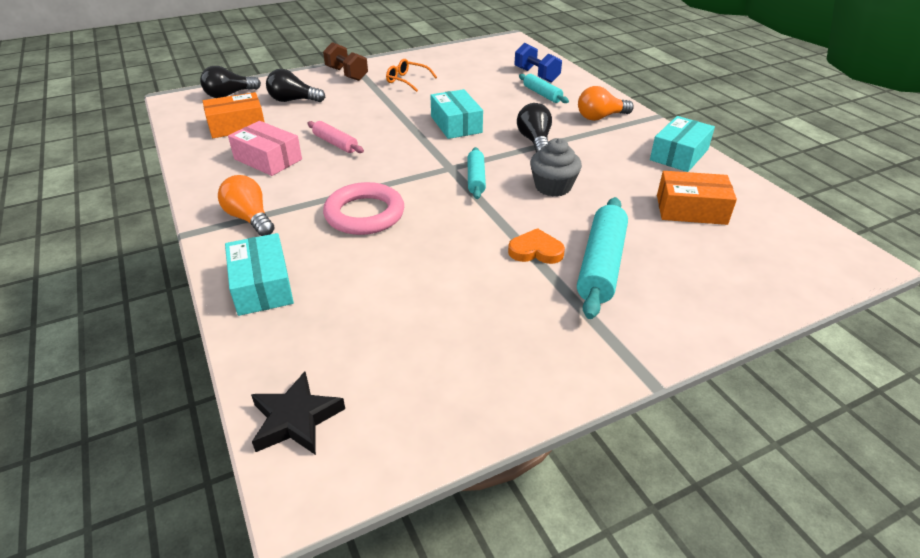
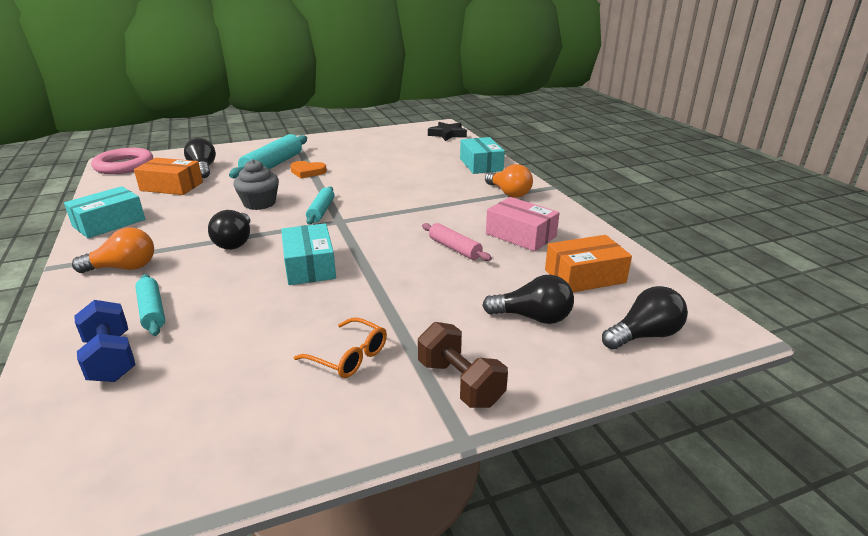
camera: 175 degrees left, 10 degrees down
pink ring [323,182,404,235] -> pink ring moved to [91,148,153,174]
none -> black light bulb [184,138,216,178]

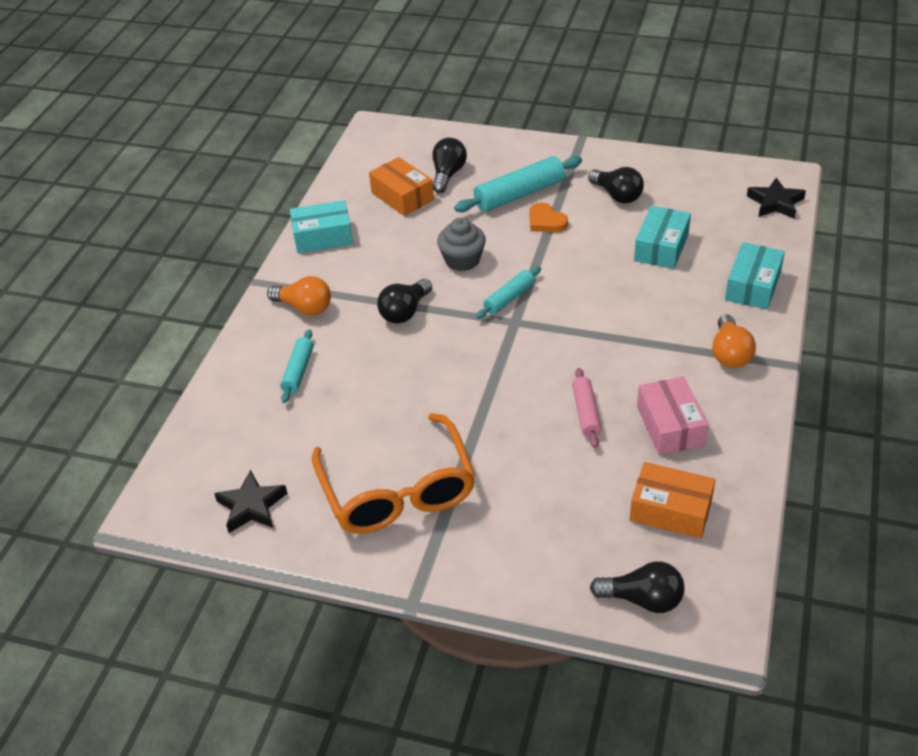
camera: 40 degrees right, 15 degrees up
blue dumbbell [74,300,136,382] -> none
pink ring [91,148,153,174] -> none
turquoise box [281,223,336,285] -> turquoise box moved to [634,206,691,269]
orange glasses [294,317,387,378] -> orange glasses [312,413,476,534], size x2.23
brown dumbbell [418,322,508,408] -> none
black light bulb [482,275,574,324] -> black light bulb moved to [588,167,644,204]
none -> black star [214,470,288,533]

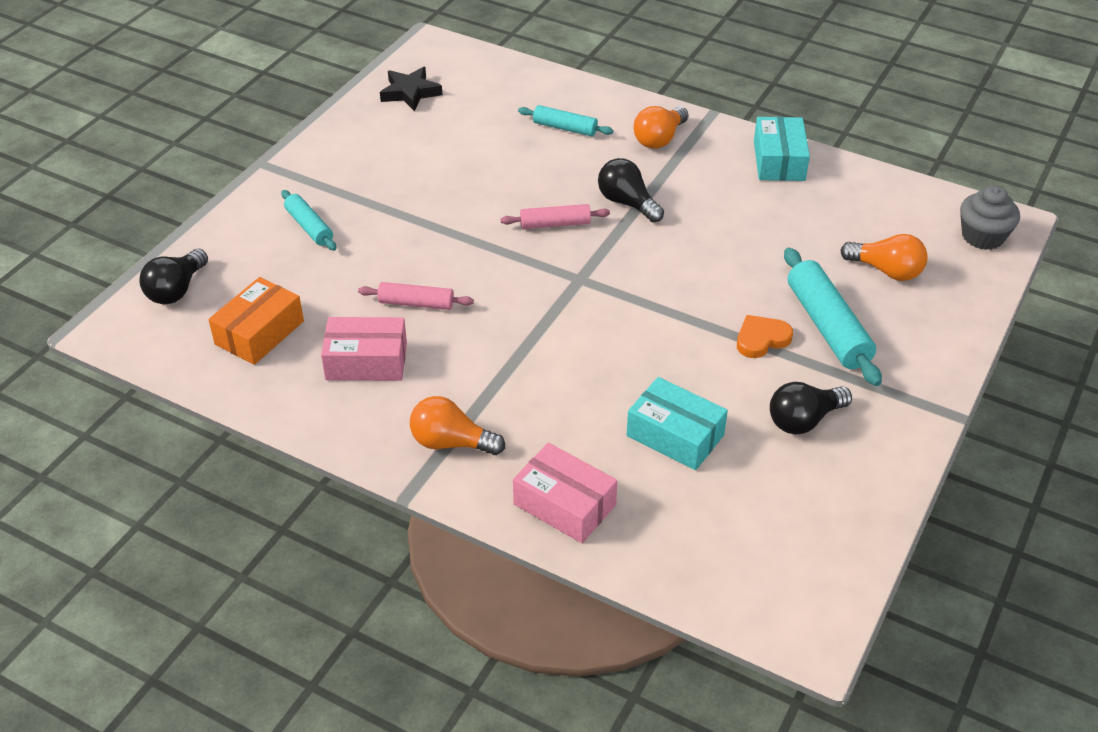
camera: 100 degrees right, 0 degrees up
orange glasses [312,413,476,534] -> none
orange box [369,157,434,216] -> none
black light bulb [432,138,467,193] -> orange light bulb [840,234,928,281]
grey cupcake [437,218,486,271] -> grey cupcake moved to [960,186,1020,250]
turquoise rolling pin [476,266,541,319] -> turquoise rolling pin moved to [281,190,337,251]
turquoise box [725,242,785,310] -> pink box [513,443,617,543]
black star [747,177,806,219] -> none
none -> pink rolling pin [501,204,610,229]

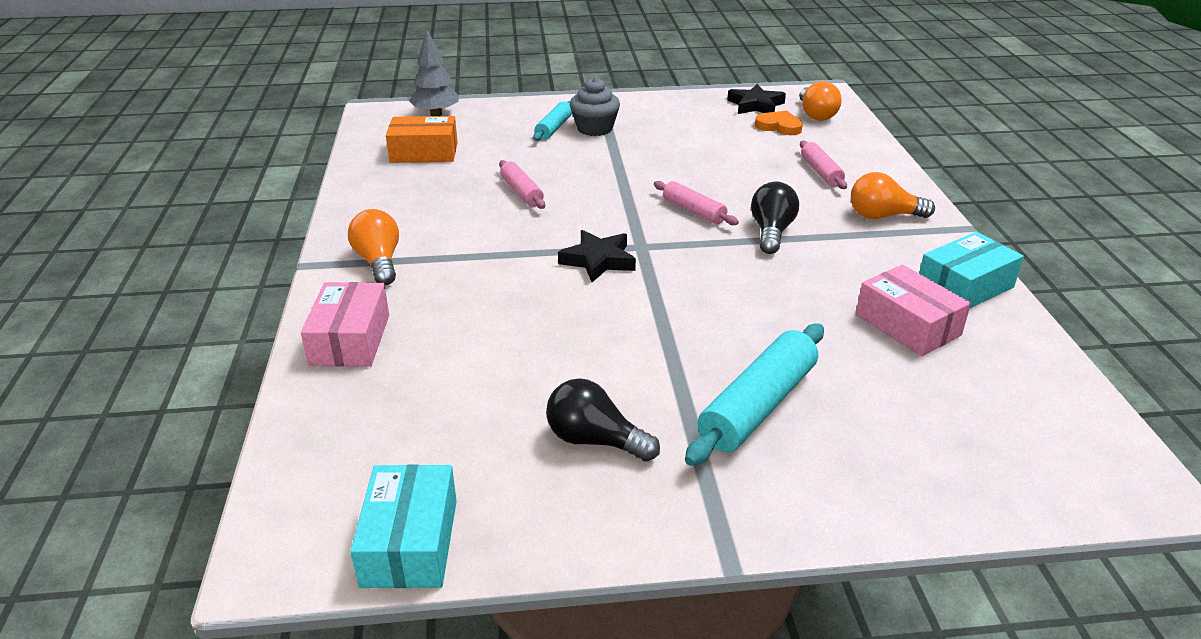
camera: 55 degrees right, 10 degrees down
black light bulb [140,249,208,304] -> grey tree [409,30,459,116]
pink box [321,317,407,381] -> pink box moved to [856,265,971,356]
turquoise rolling pin [518,105,613,136] -> pink rolling pin [800,141,847,189]
turquoise box [627,377,728,470] -> turquoise box moved to [350,464,457,588]
orange heart [737,315,793,358] -> orange heart moved to [755,111,803,135]
orange light bulb [840,234,928,281] -> orange light bulb moved to [799,81,842,121]
grey cupcake [960,186,1020,250] -> grey cupcake moved to [570,78,620,136]
none -> black star [558,230,636,282]

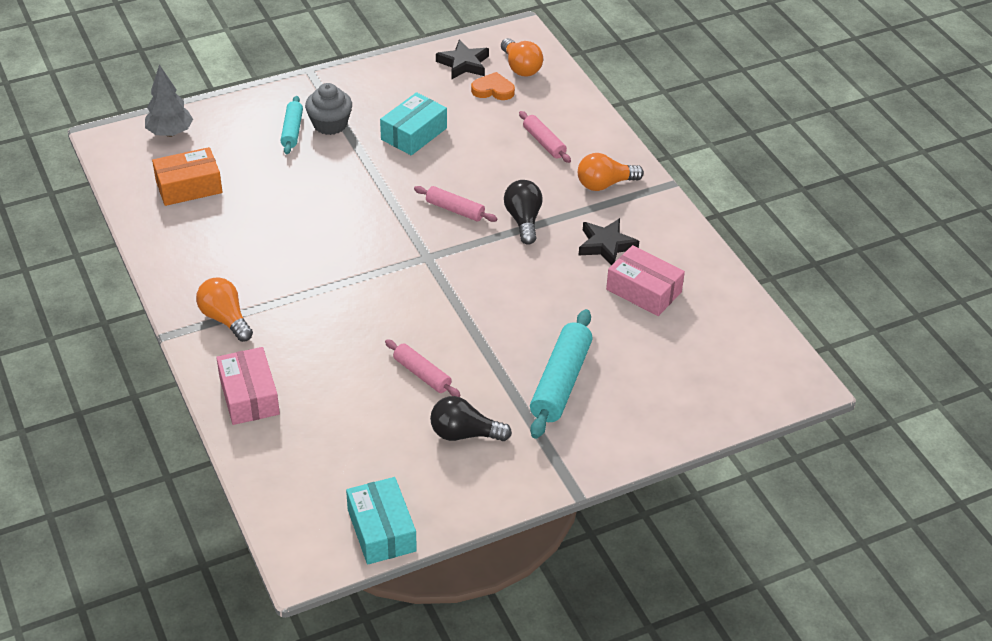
camera: 20 degrees left, 10 degrees up
pink rolling pin [499,160,545,209] -> pink rolling pin moved to [385,339,460,397]
black star [558,230,636,282] -> black star moved to [579,218,639,266]
turquoise box [919,232,1024,308] -> turquoise box moved to [380,92,447,156]

